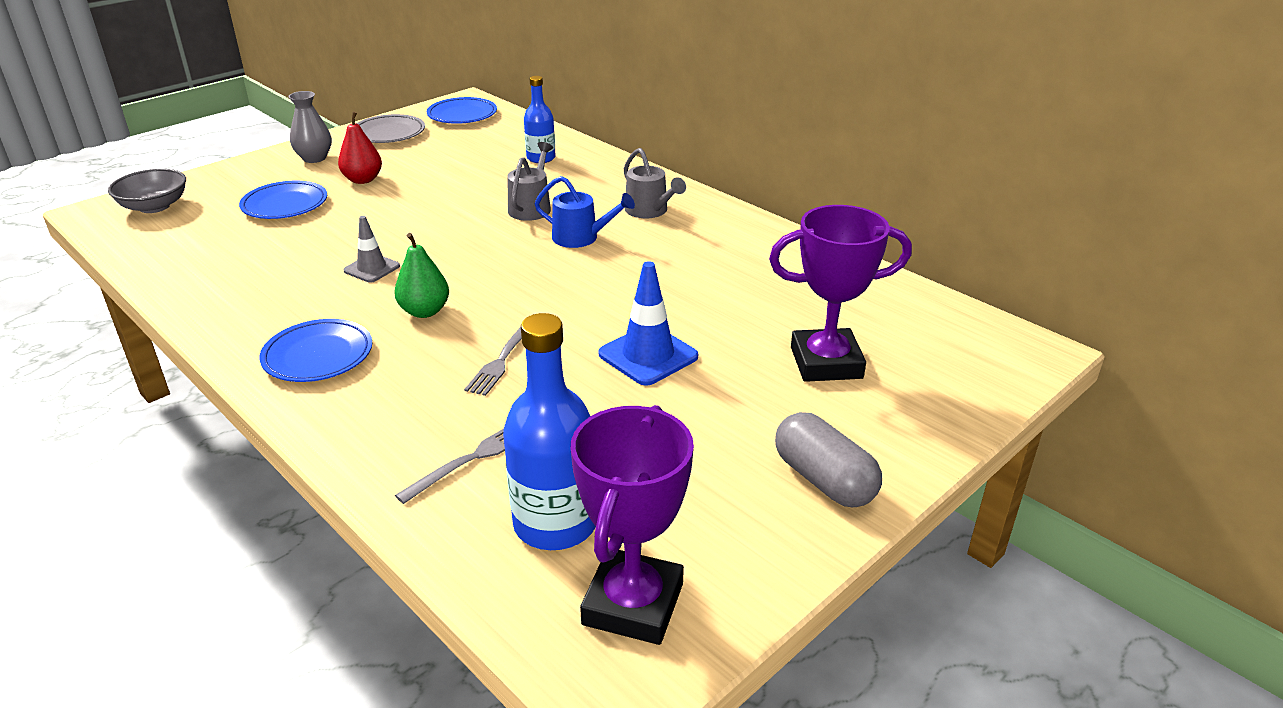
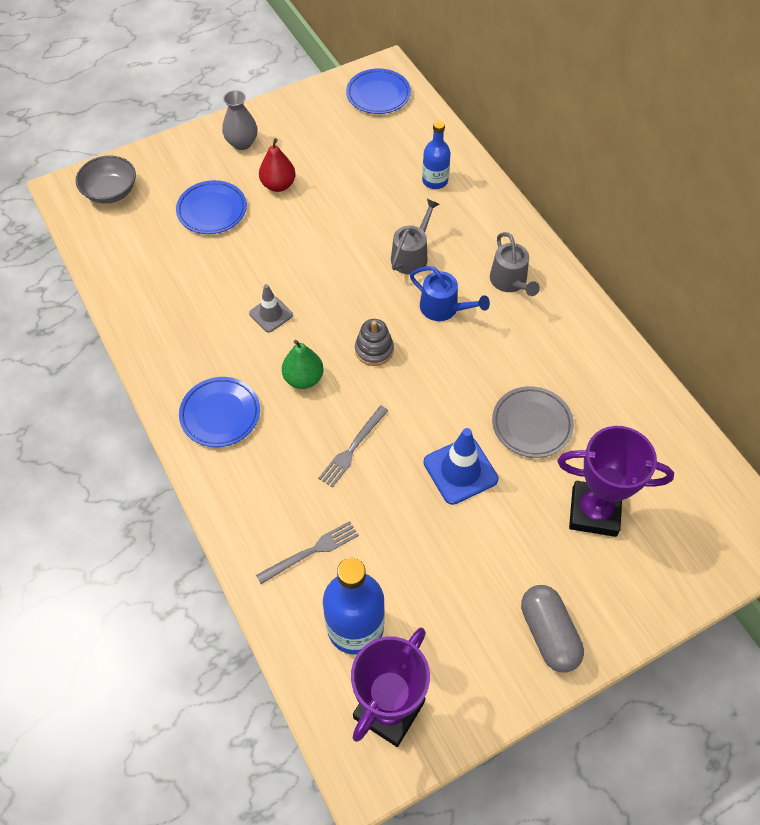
camera: 15 degrees right, 25 degrees up
grey plate [356,114,425,143] -> grey plate moved to [492,386,574,458]
none -> grey stacking toy [355,319,394,366]

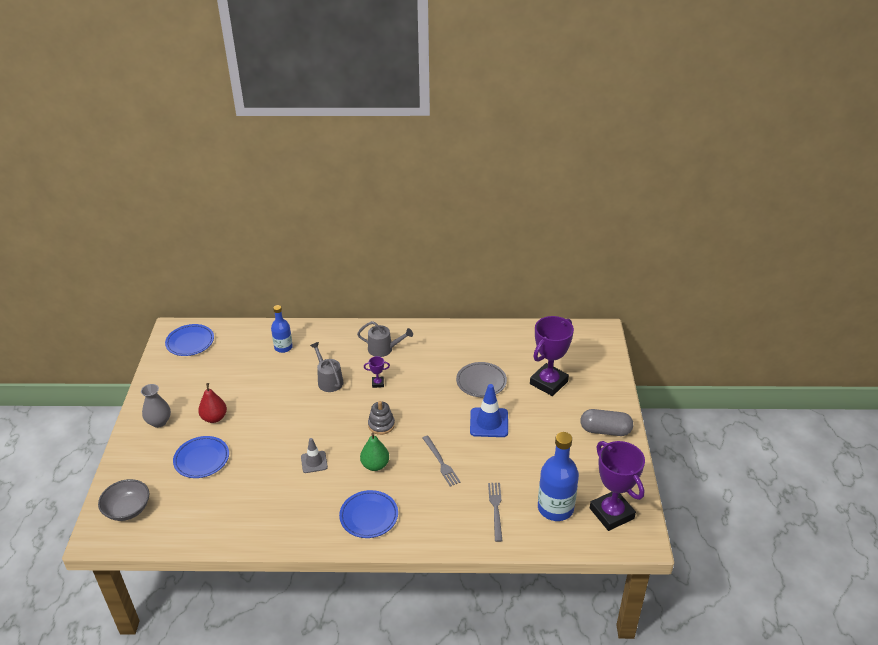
camera: 60 degrees left, 20 degrees down
blue watering can [410,266,490,321] -> purple trophy [364,356,390,388]

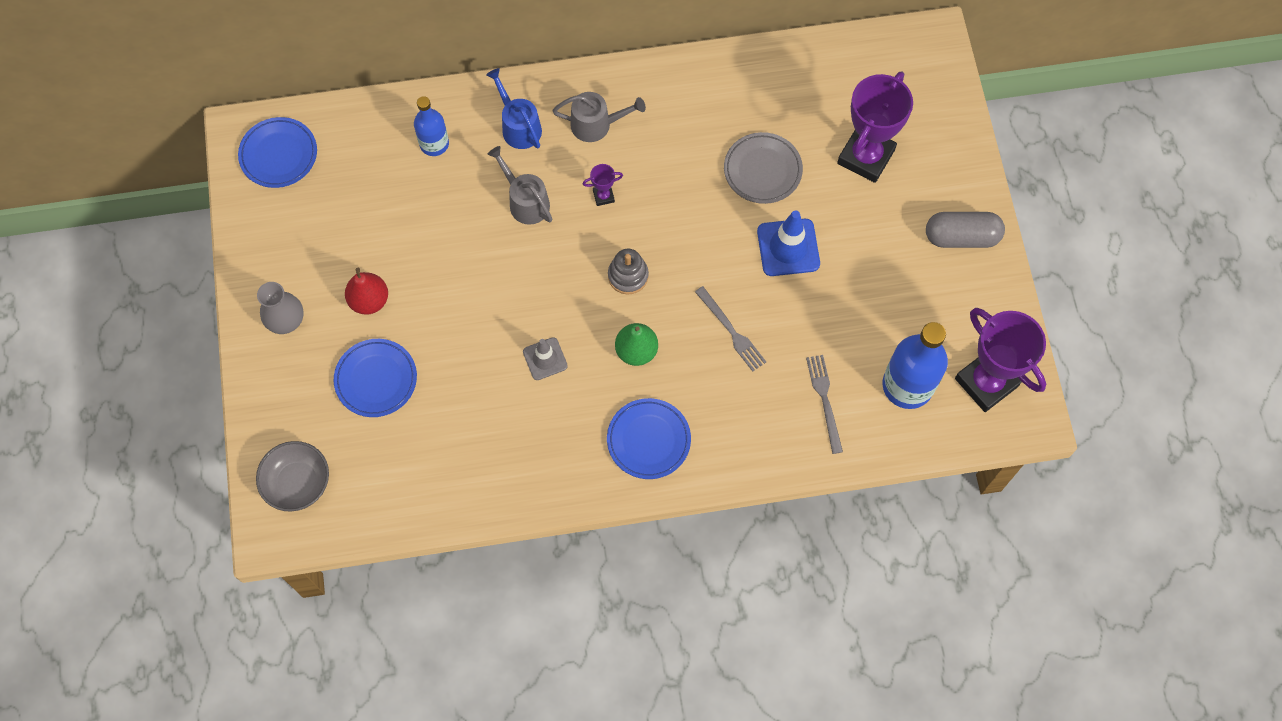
camera: 10 degrees left, 30 degrees up
none -> blue watering can [486,68,542,149]

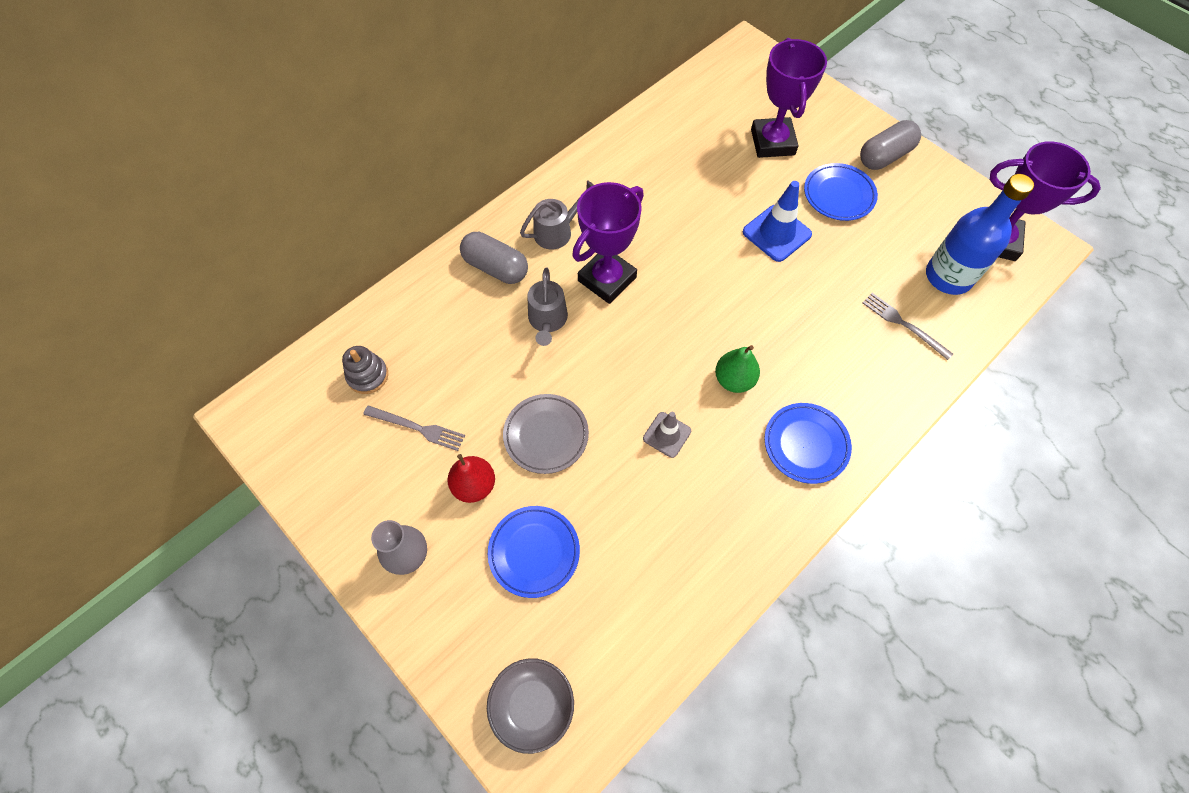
camera: 35 degrees left, 5 degrees down
blue plate [238,117,317,188] -> blue plate moved to [804,163,878,221]
blue bottle [414,96,449,156] -> none
blue watering can [486,68,542,149] -> grey capsule [460,232,528,284]
grey watering can [487,146,552,225] -> grey watering can turned 105 degrees counterclockwise [527,268,568,346]
purple trophy [583,164,623,206] -> purple trophy [572,182,644,304], size x2.39
grey stacking toy [608,249,649,295] -> grey stacking toy moved to [342,346,388,394]
grey fork [695,286,766,371] -> grey fork moved to [363,405,465,451]
grey plate [724,132,803,204] -> grey plate moved to [503,394,589,474]

